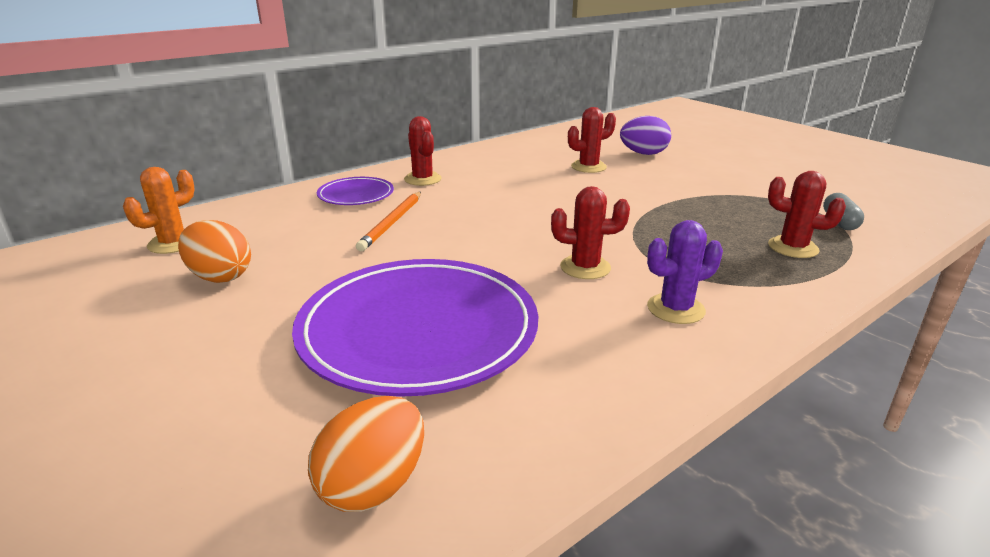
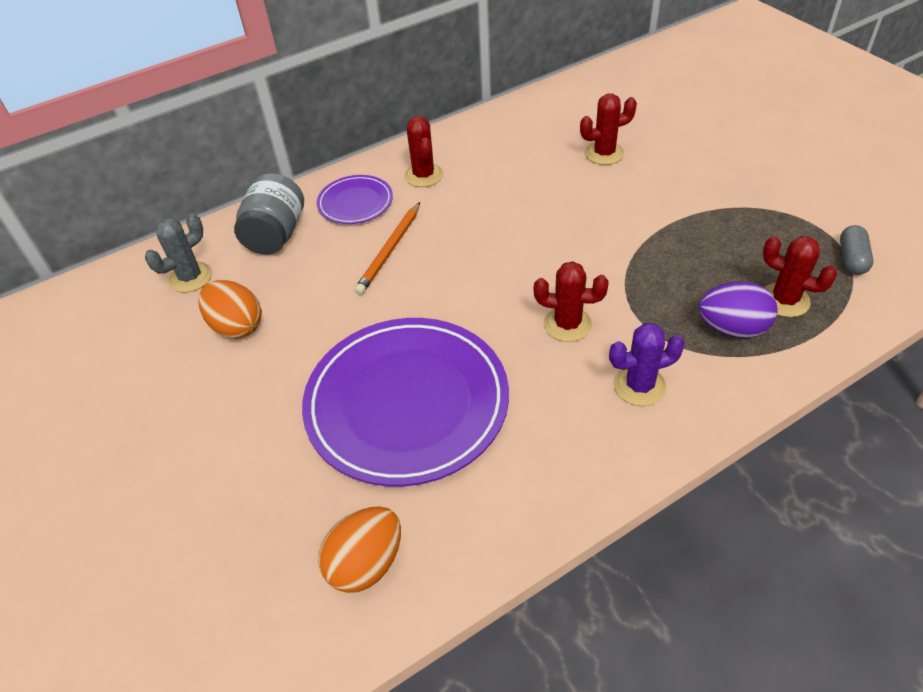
camera: 10 degrees right, 20 degrees up
orange cactus [123,167,195,254] -> grey cactus [145,214,212,293]
purple egg [620,116,671,155] -> purple egg moved to [699,281,778,338]
none -> grey jar [234,173,304,255]

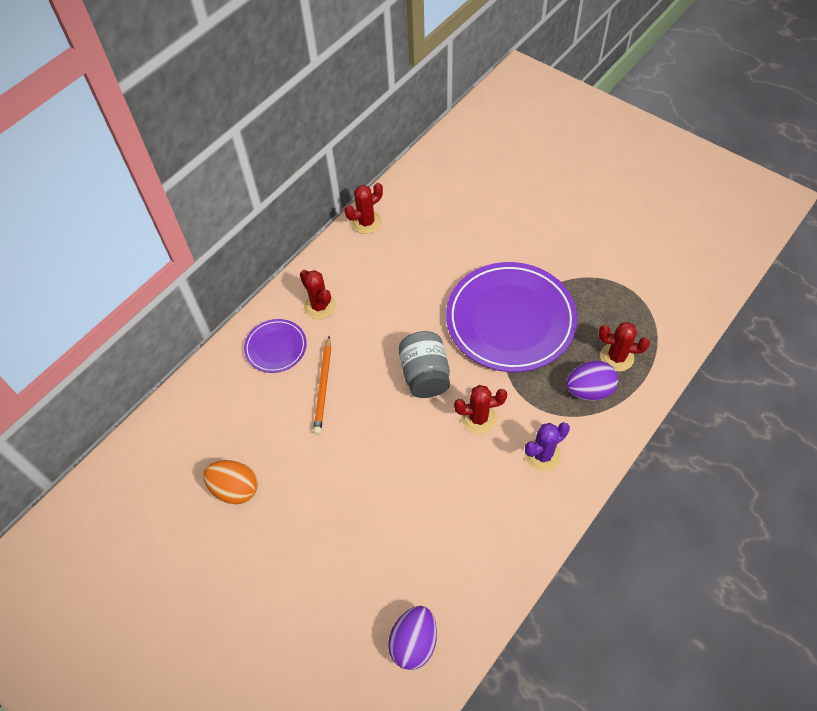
camera: 20 degrees left, 10 degrees up
grey cactus [145,214,212,293] -> none
grey jar [234,173,304,255] -> grey jar moved to [398,331,450,398]
purple plate [302,318,509,486] -> purple plate moved to [446,262,578,372]
orange egg [319,506,401,593] -> purple egg [388,606,437,670]
red cactus [580,94,637,165] -> red cactus moved to [345,183,383,234]
grey capsule [840,225,873,275] -> none

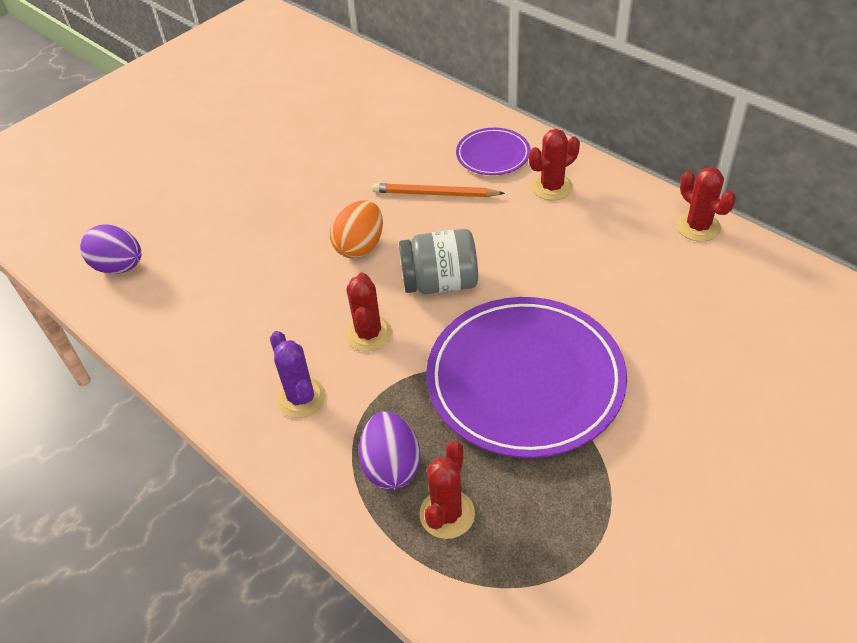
camera: 95 degrees right, 10 degrees down
orange egg [203,460,257,504] -> orange egg moved to [330,200,383,258]

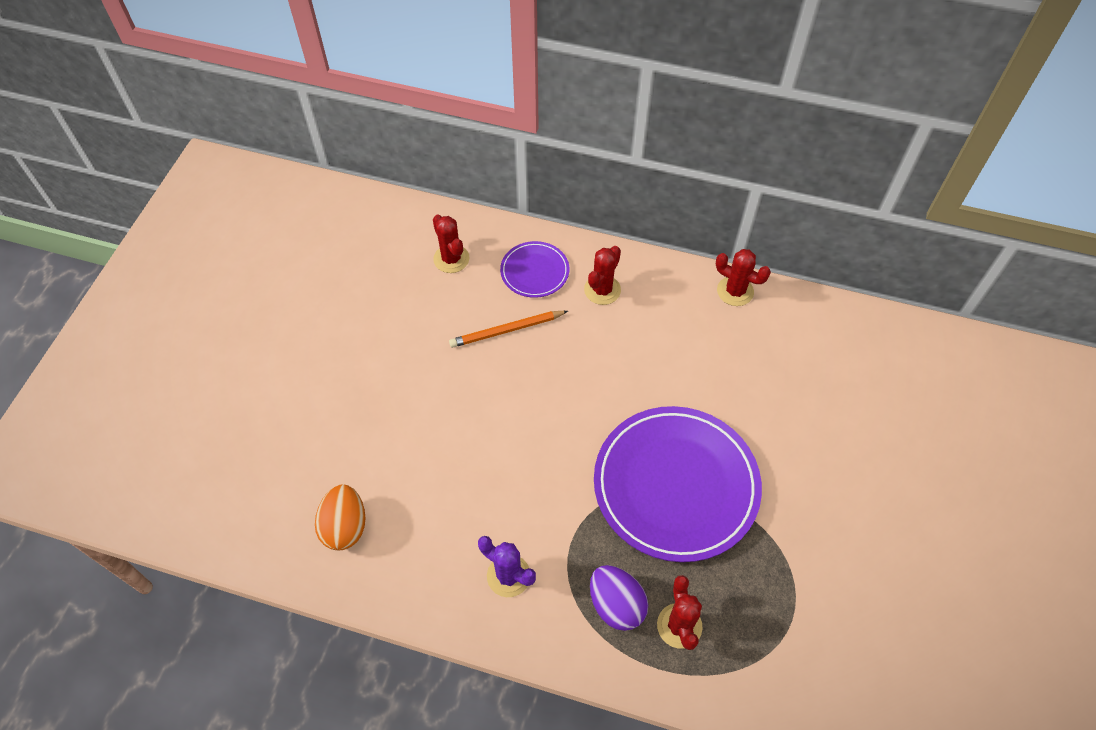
camera: 30 degrees left, 10 degrees up
purple egg [80,224,141,274] -> none
orange egg [330,200,383,258] -> orange egg moved to [315,485,366,550]
red cactus [345,273,392,351] -> red cactus moved to [433,215,470,273]
grey jar [399,229,478,294] -> none

